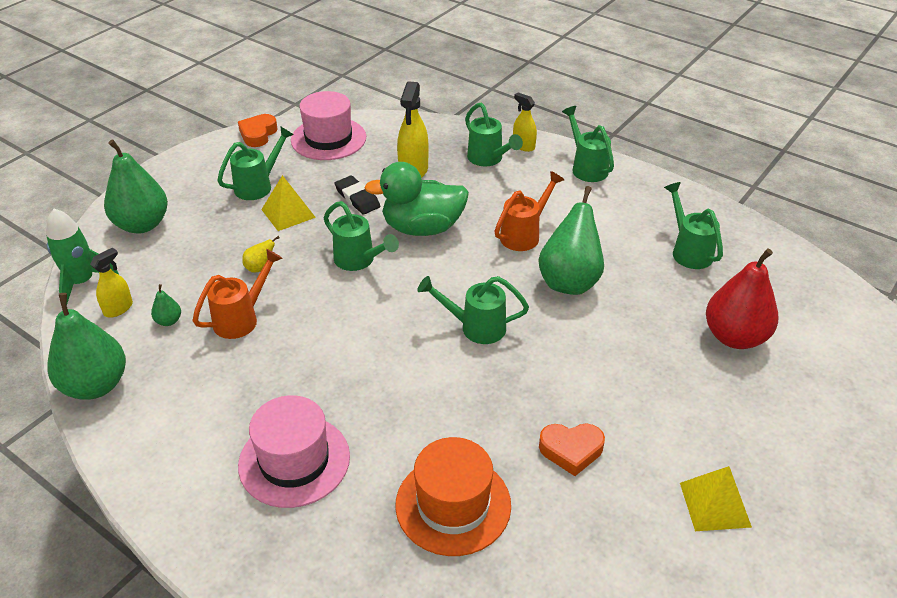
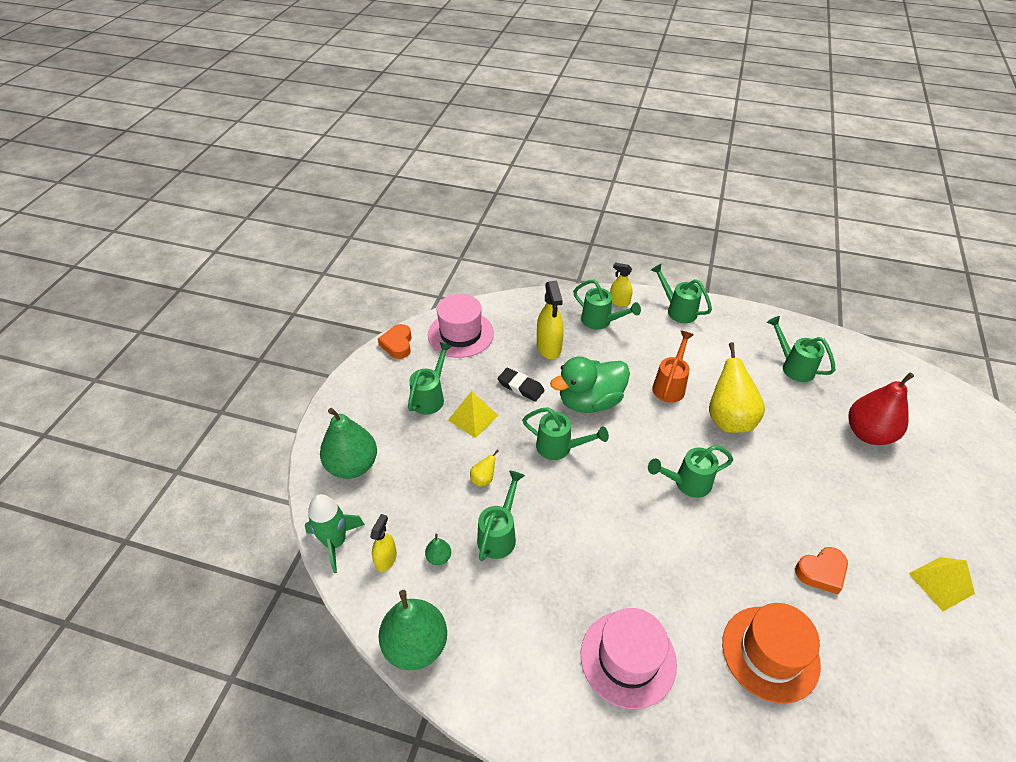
camera: 20 degrees left, 5 degrees up
orange watering can [193,249,283,339] -> green watering can [477,471,525,561]
green pear [538,186,604,295] -> yellow pear [709,342,765,433]

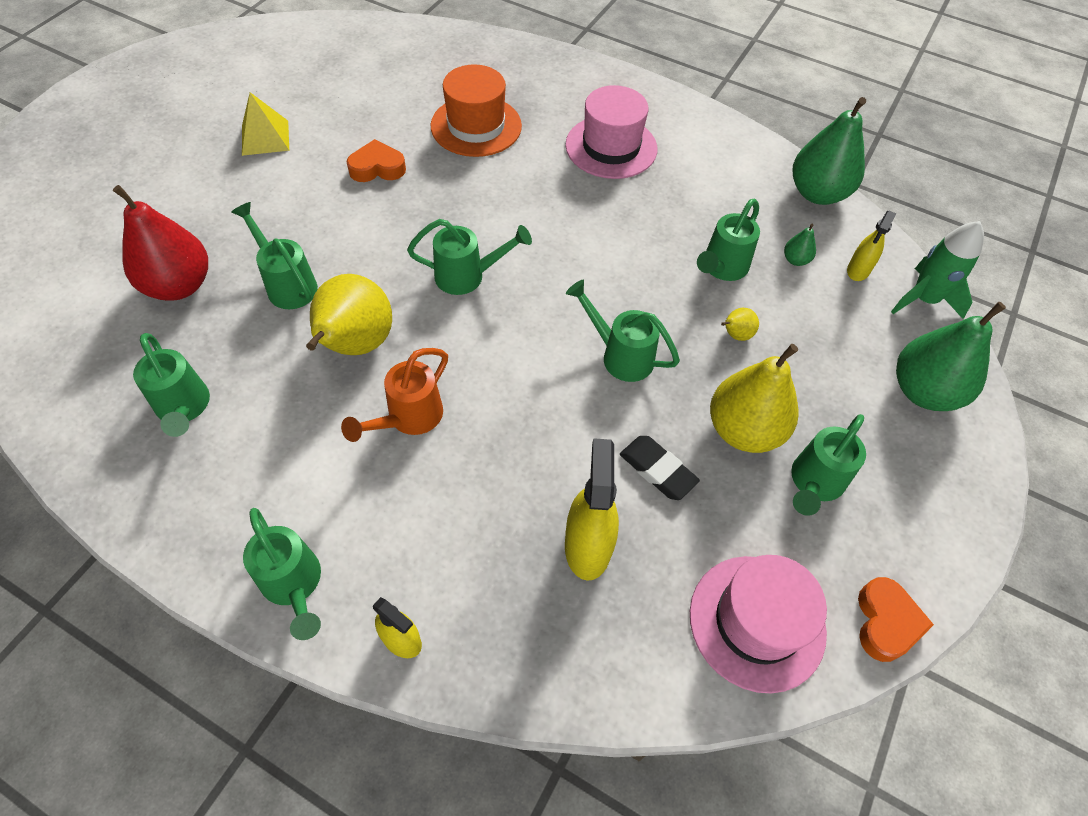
camera: 170 degrees left, 10 degrees up
yellow pyramid [448,391,498,438] -> yellow pear [710,344,799,453]
green duck [550,357,630,413] -> none
green watering can [573,279,641,330] -> green watering can moved to [231,202,318,309]

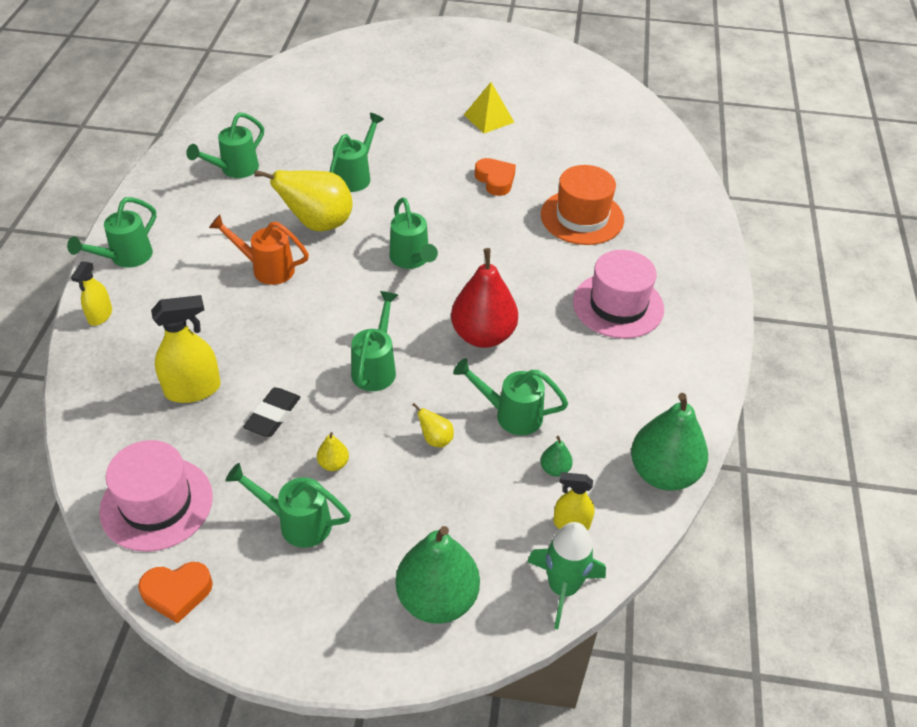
camera: 70 degrees right, 10 degrees down
red pear [113,185,208,301] -> red pear moved to [451,248,518,348]
yellow pear [710,344,799,453] -> yellow pear [317,432,349,471], size x0.43

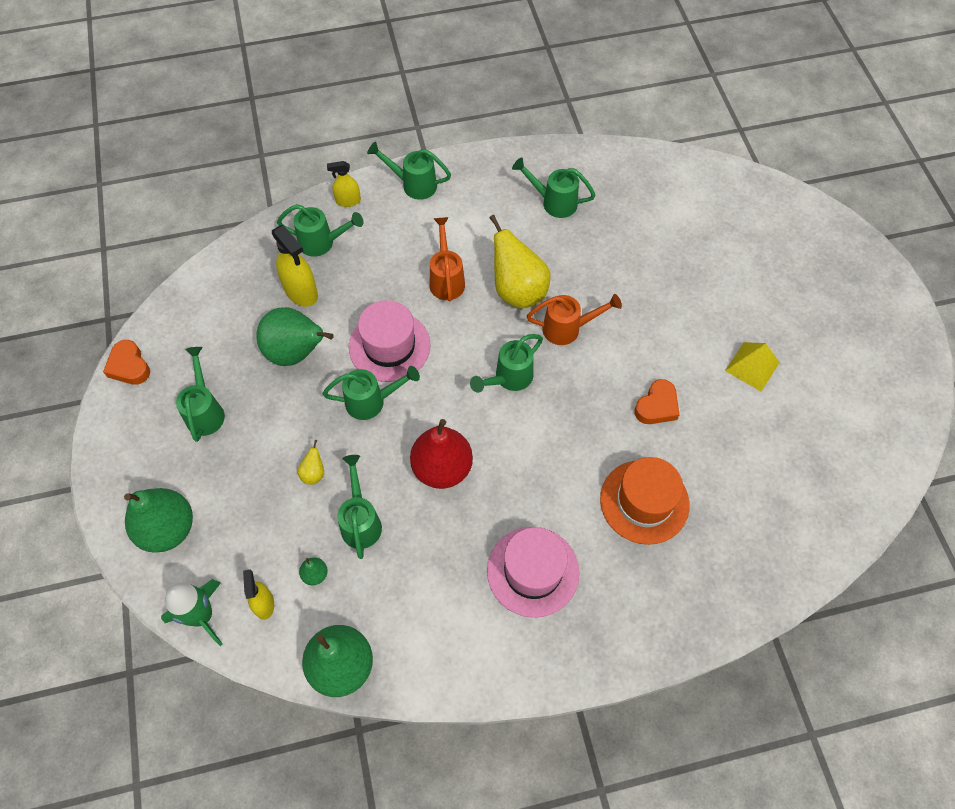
camera: 70 degrees right, 15 degrees up
pink hat [99,440,213,552] -> pink hat moved to [349,300,431,382]
black eraser [243,387,300,437] -> green pear [256,307,334,366]
yellow pear [317,432,349,471] -> none
green watering can [330,113,384,192] -> green watering can moved to [277,204,364,257]
none -> orange watering can [527,294,622,345]

